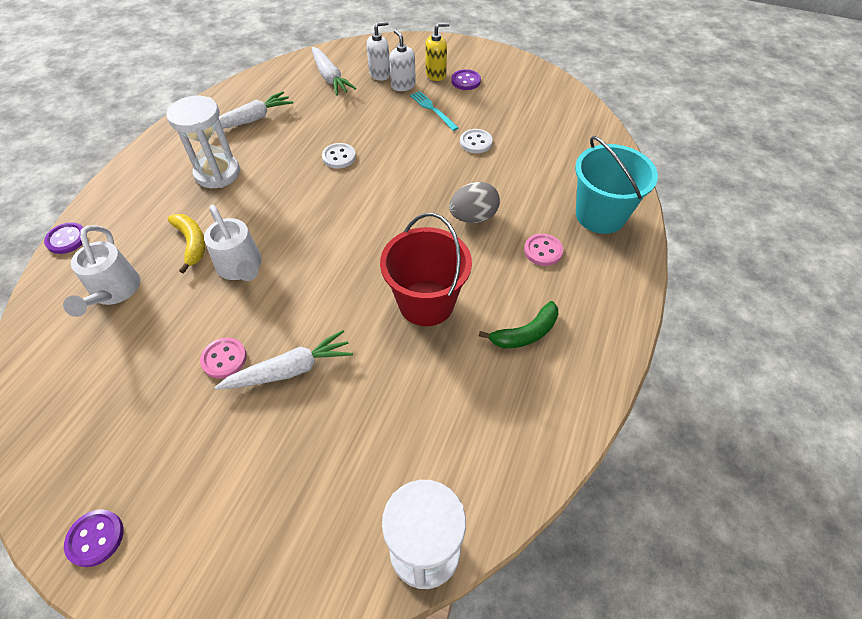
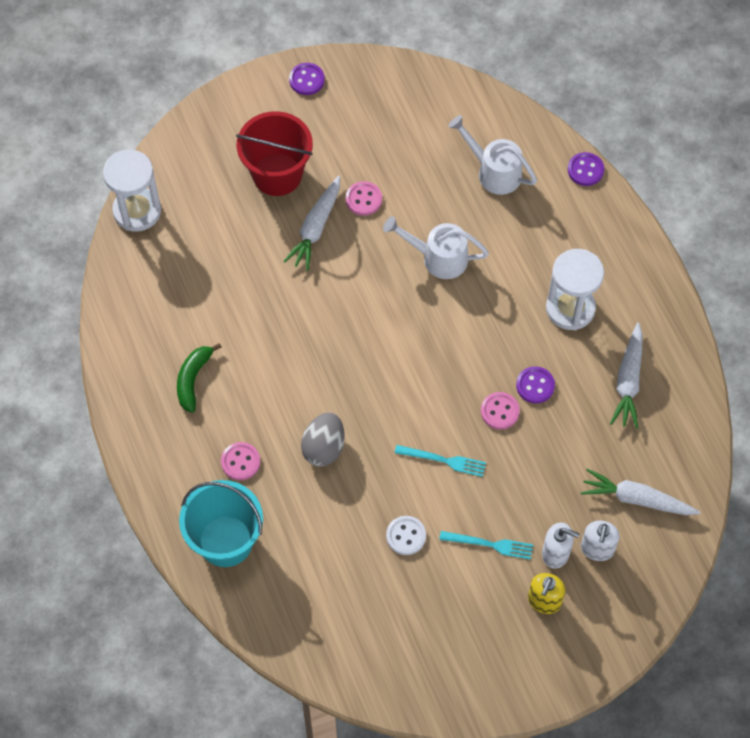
camera: 135 degrees right, 10 degrees up
yellow banana [168,214,205,273] -> none
white button [322,143,356,169] -> pink button [481,392,520,429]
red bucket [380,213,472,326] -> red bucket moved to [236,111,313,196]
purple button [451,69,481,90] -> purple button moved to [516,366,555,403]
none -> turquoise fork [395,445,486,477]

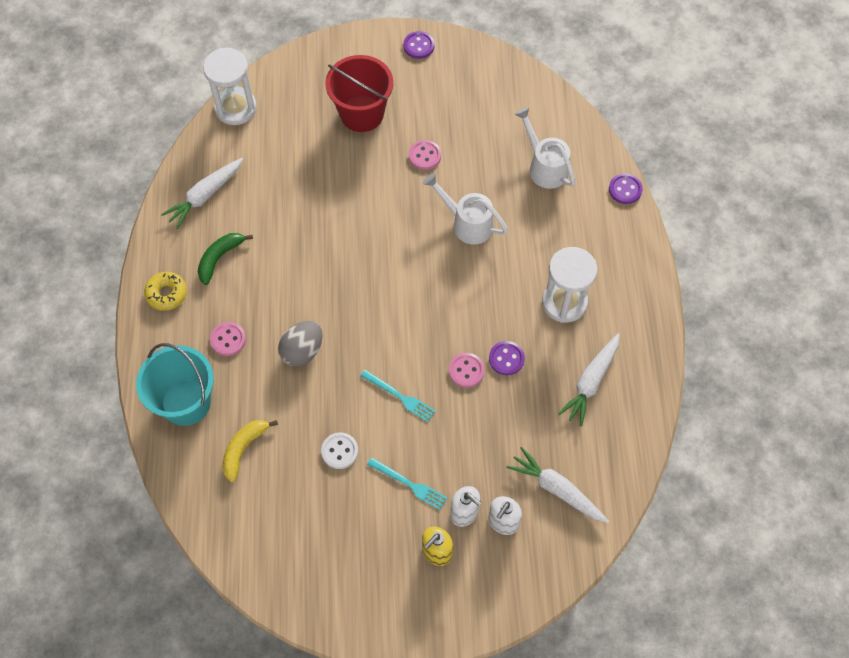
camera: 20 degrees right, 0 degrees up
white carrot [283,176,340,271] -> white carrot moved to [161,158,243,229]
none -> yellow donut [144,272,187,311]
none -> yellow banana [222,420,278,482]

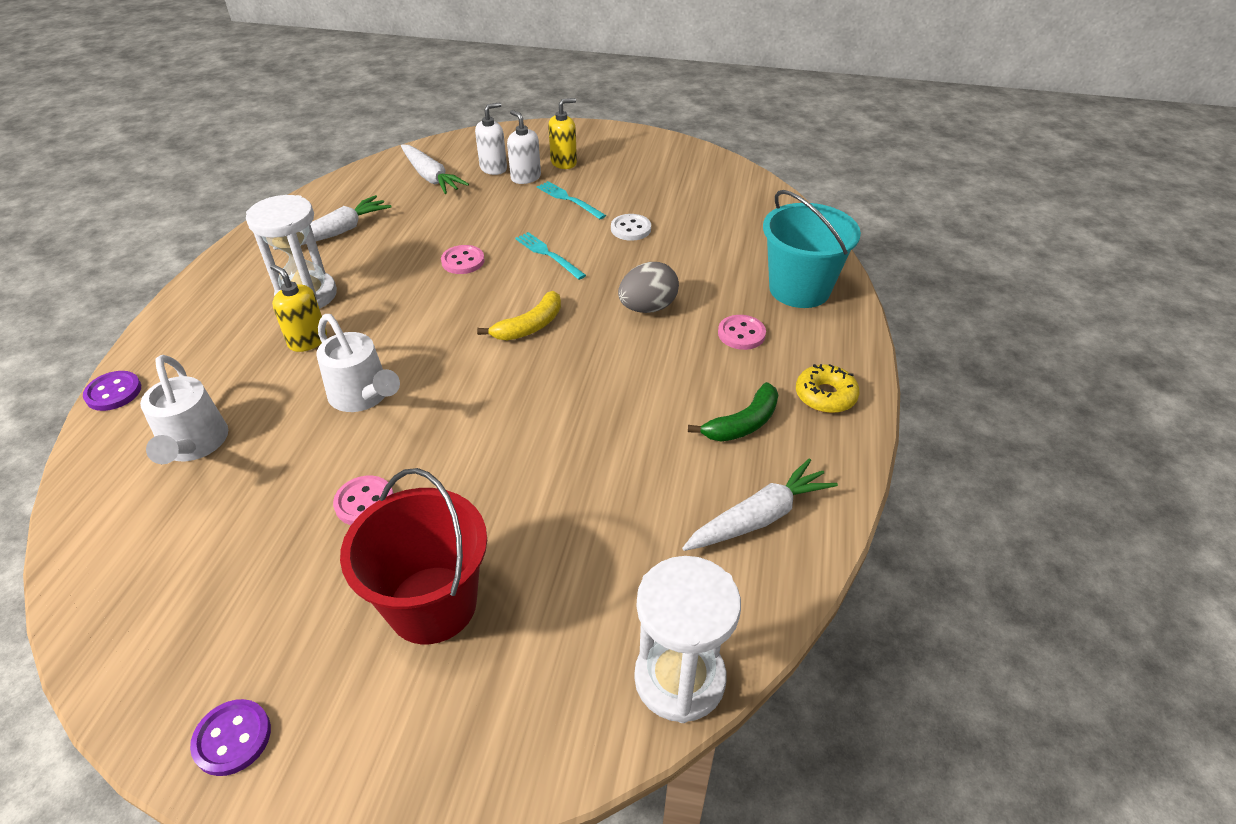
camera: 165 degrees left, 20 degrees down
yellow banana [222,420,278,482] -> yellow banana moved to [477,291,561,340]
purple button [489,341,525,375] -> none
none -> yellow soap dispenser [270,264,327,352]

